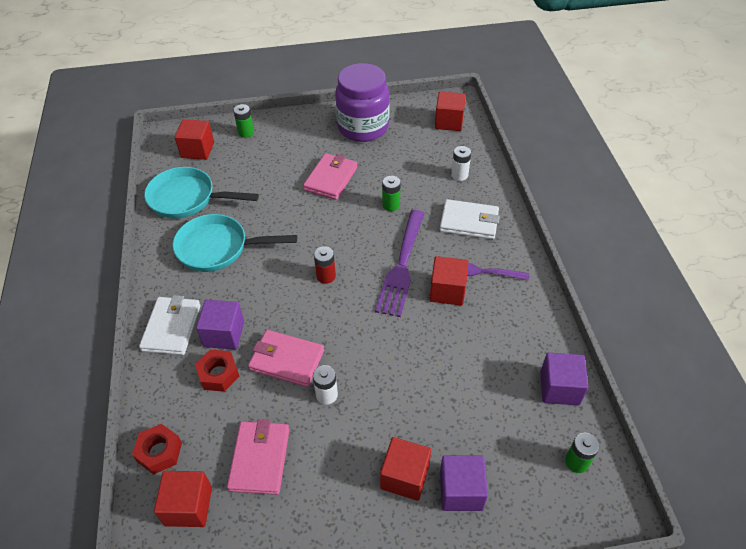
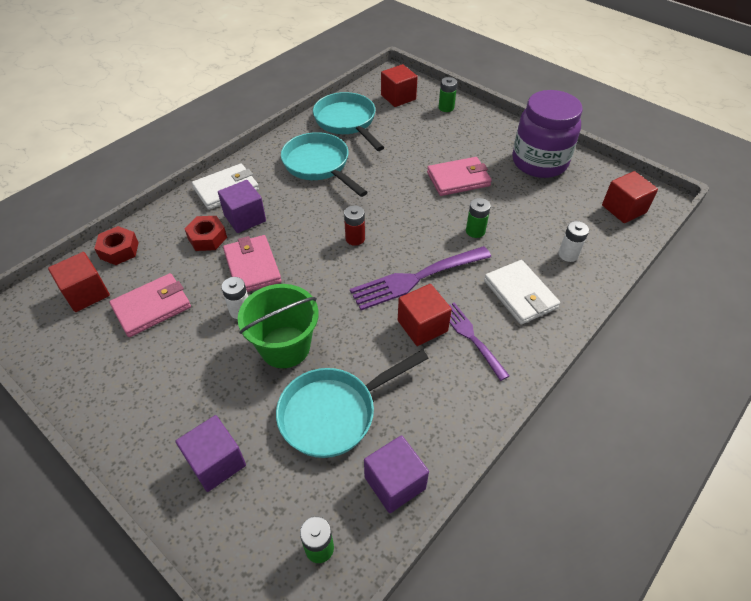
camera: 50 degrees right, 0 degrees up
red cube [380,437,431,501] -> none
none -> green bucket [238,284,319,368]
none -> turquoise pan [276,350,429,458]

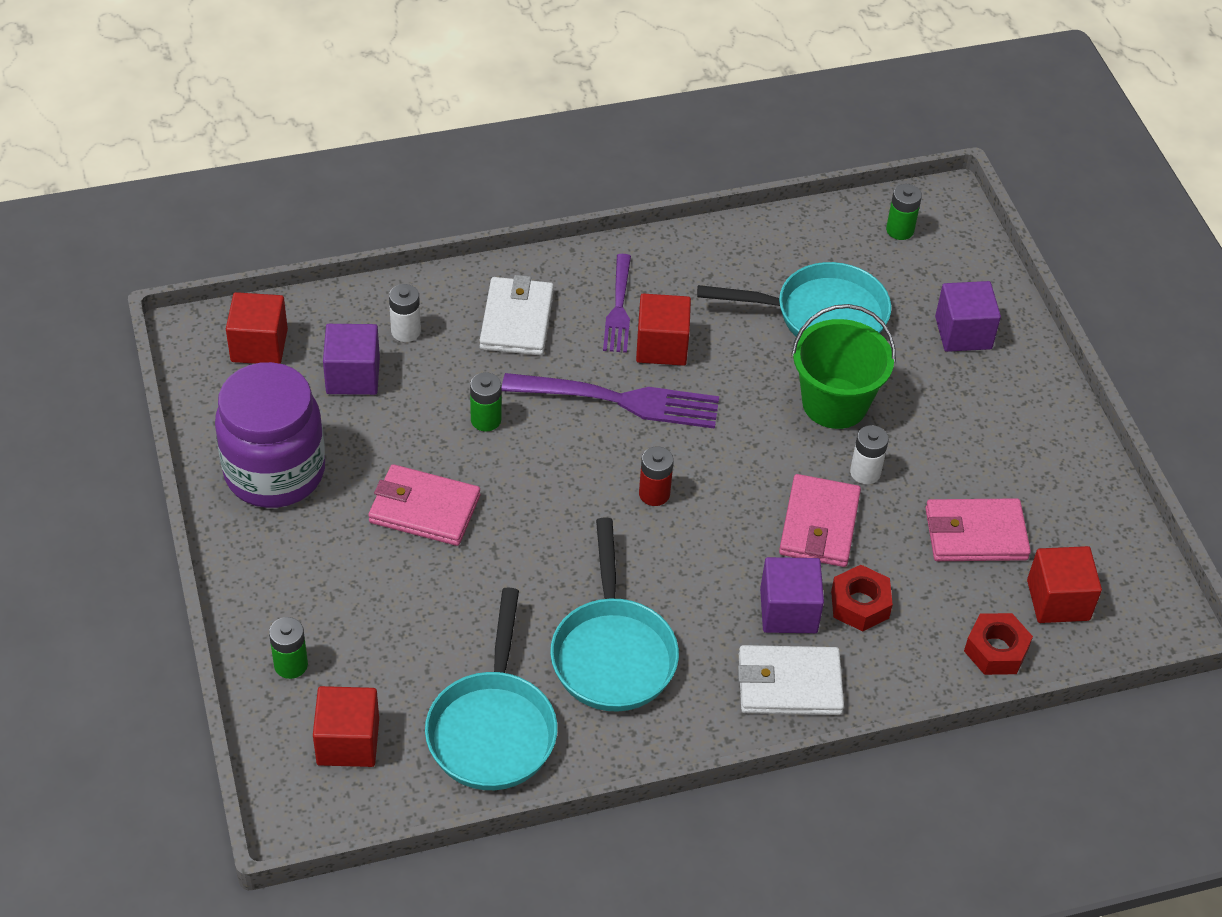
camera: 150 degrees left, 0 degrees up
purple cube [364,435,429,513] -> purple cube moved to [323,324,380,395]

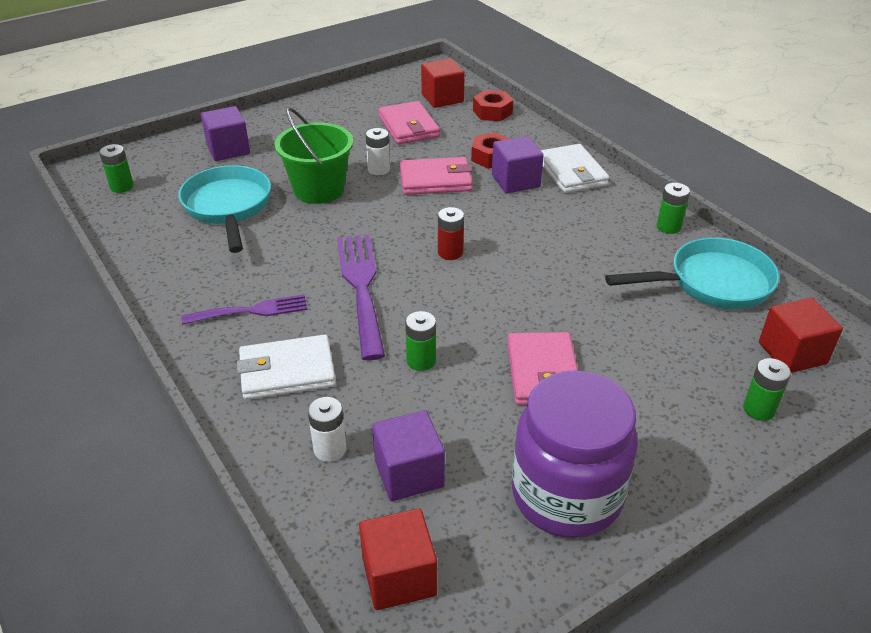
camera: 105 degrees left, 10 degrees down
turquoise pan [550,518,679,711] -> none
red cube [636,293,691,366] -> none
none -> green battery [657,183,690,234]

